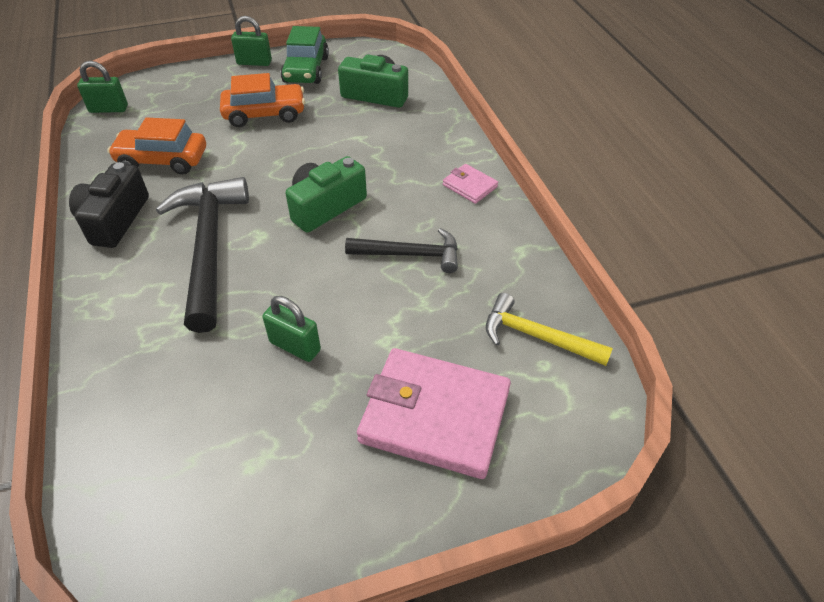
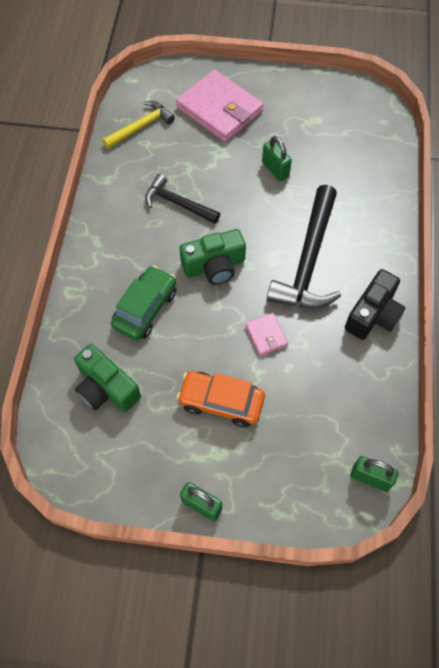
camera: 155 degrees left, 15 degrees up
orange car [107,117,206,175] -> none
green car [281,26,329,84] -> green car moved to [111,265,176,340]
pink wallet [443,164,498,204] -> pink wallet moved to [245,313,288,356]
yellow hammer [486,293,613,366] -> yellow hammer turned 90 degrees counterclockwise [102,101,175,149]

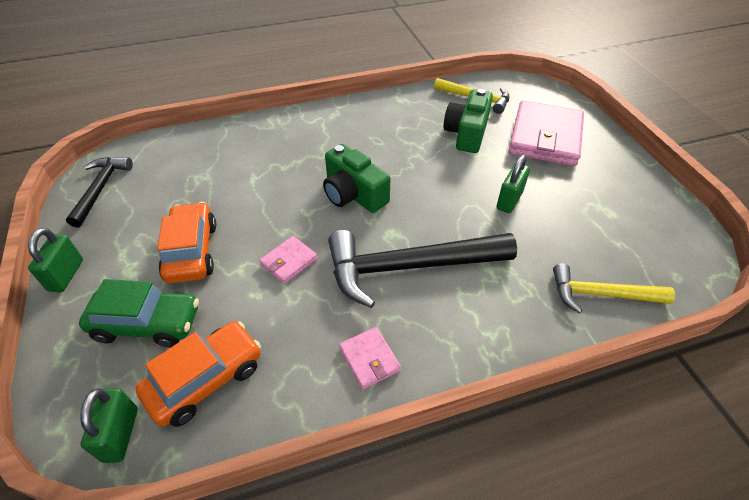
camera: 65 degrees right, 15 degrees down
green camera [74,344,141,412] -> green camera moved to [443,89,493,153]
green car [111,265,176,340] -> green car moved to [79,279,199,347]
black hammer [145,174,220,223] -> black hammer moved to [66,157,133,227]
black camera [345,269,405,340] -> pink wallet [339,327,401,390]
none -> orange car [135,321,261,427]
none -> yellow hammer [553,264,675,313]

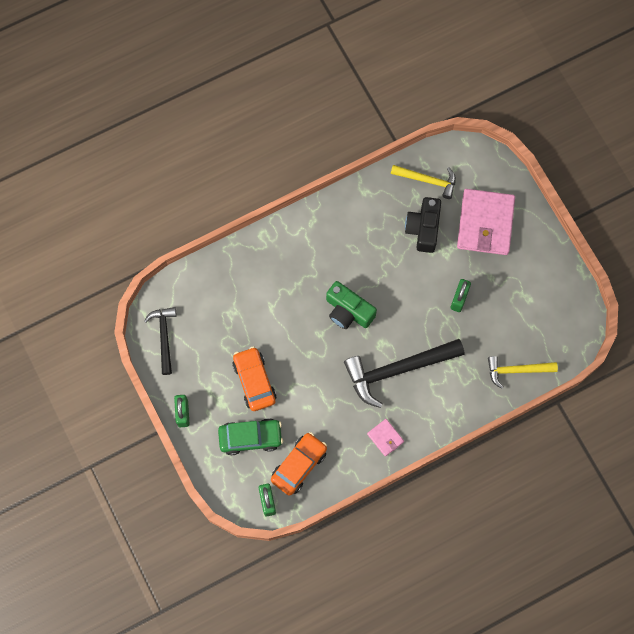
camera: 10 degrees left, 25 degrees up
pink wallet [259,236,318,284] -> none
green camera [443,89,493,153] -> black camera [405,197,441,253]

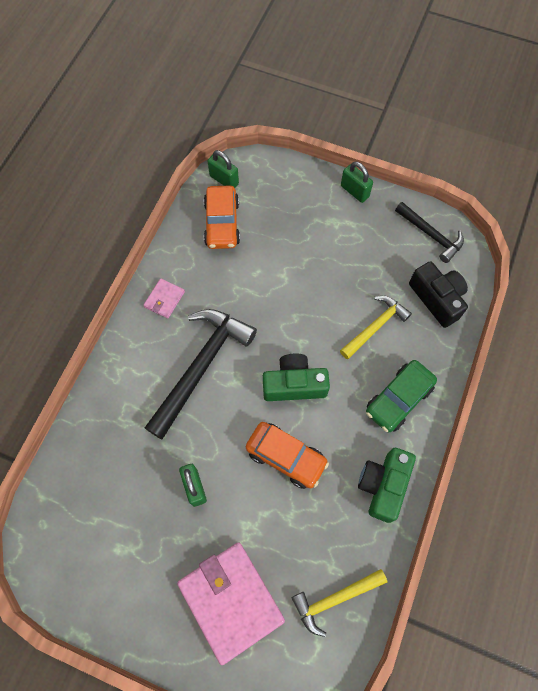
camera: 140 degrees right, 5 degrees down
green car [218,418,283,455] -> green car moved to [366,360,437,432]
orange car [232,347,276,411] -> orange car moved to [246,422,329,489]
pink wallet [367,419,404,457] -> pink wallet turned 75 degrees counterclockwise [144,278,185,319]
black camera [405,197,441,253] -> black camera moved to [409,261,468,328]
yellow hammer [488,356,558,389] -> yellow hammer moved to [340,296,412,359]
none -> green camera [358,448,416,523]

